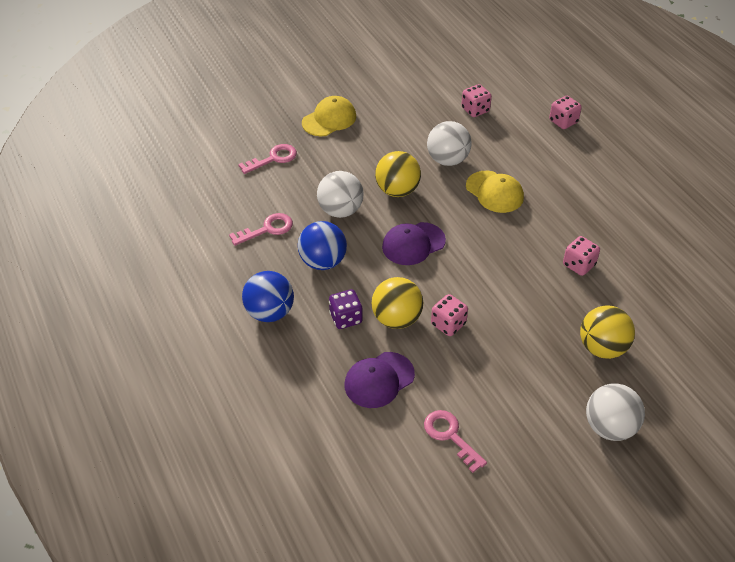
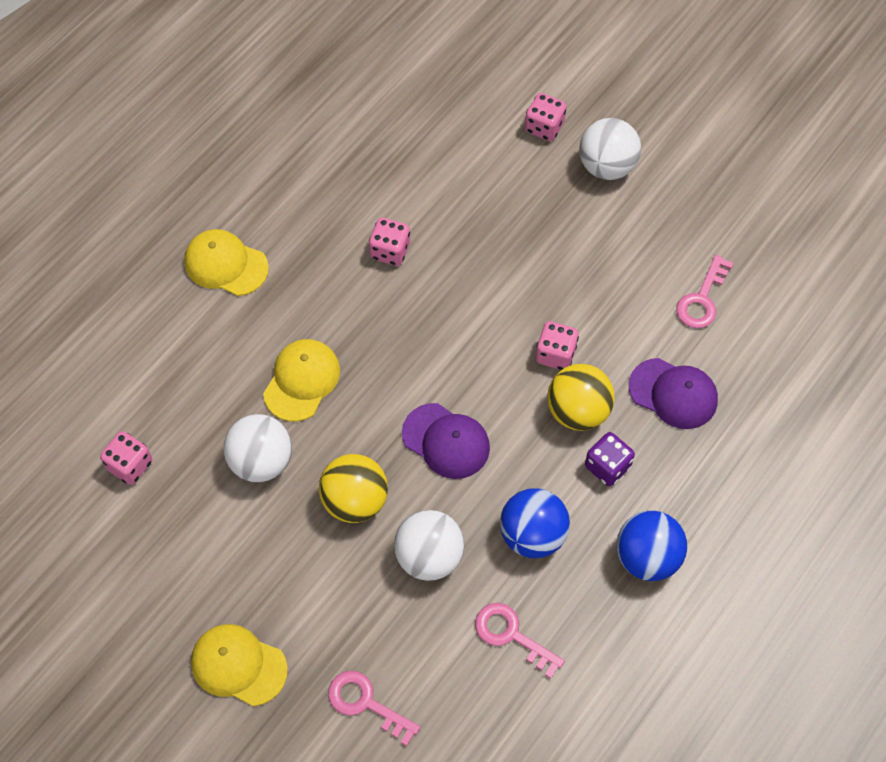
camera: 115 degrees left, 15 degrees up
pink dice [549,96,582,129] -> pink dice moved to [525,93,567,141]
yellow ball [580,306,635,359] -> none
none -> yellow cap [184,229,269,296]

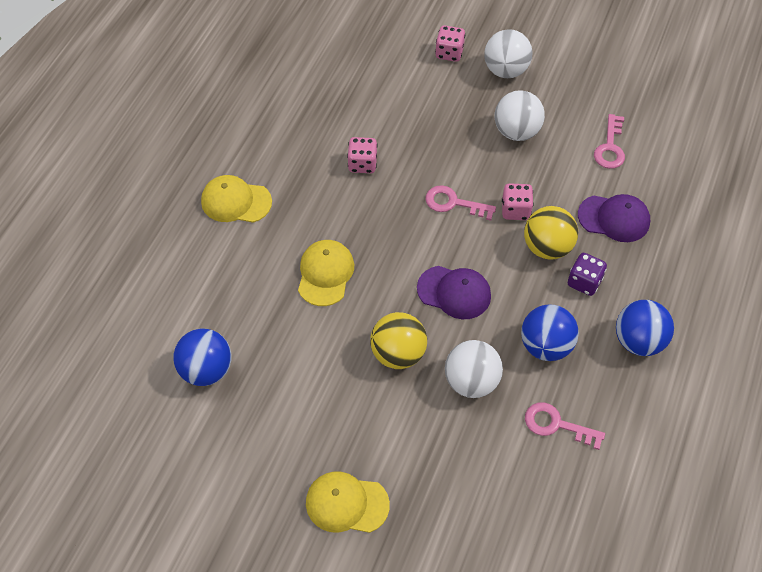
camera: 15 degrees left, 5 degrees down
pink dice [100,431,152,485] -> blue ball [173,329,232,386]
white ball [224,414,292,482] -> white ball moved to [495,91,545,141]
pink key [328,671,420,746] -> pink key moved to [425,185,496,221]

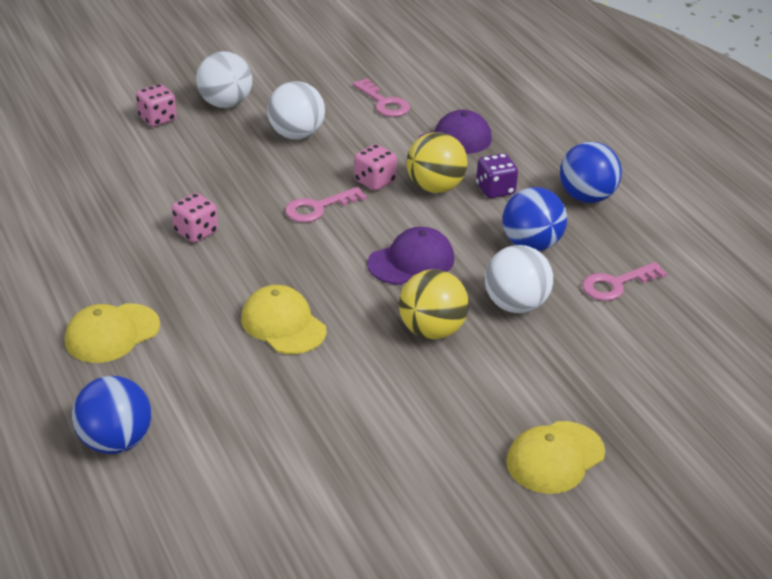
camera: 50 degrees left, 20 degrees down
blue ball [173,329,232,386] -> blue ball moved to [72,376,151,454]

